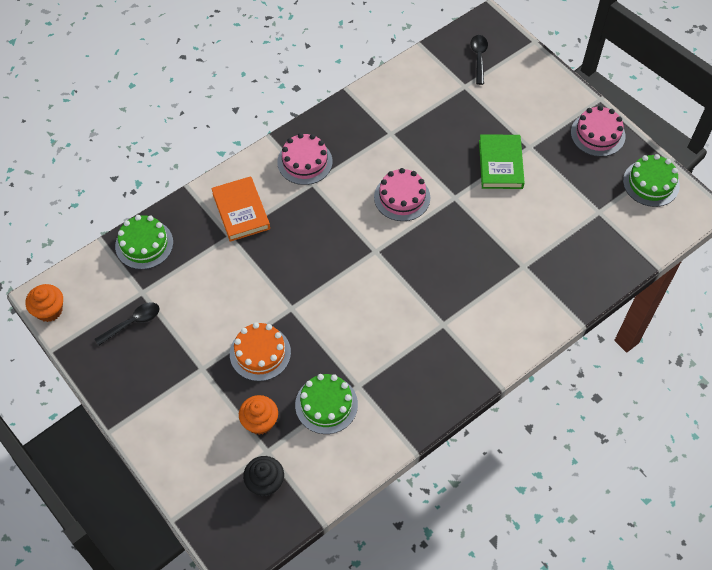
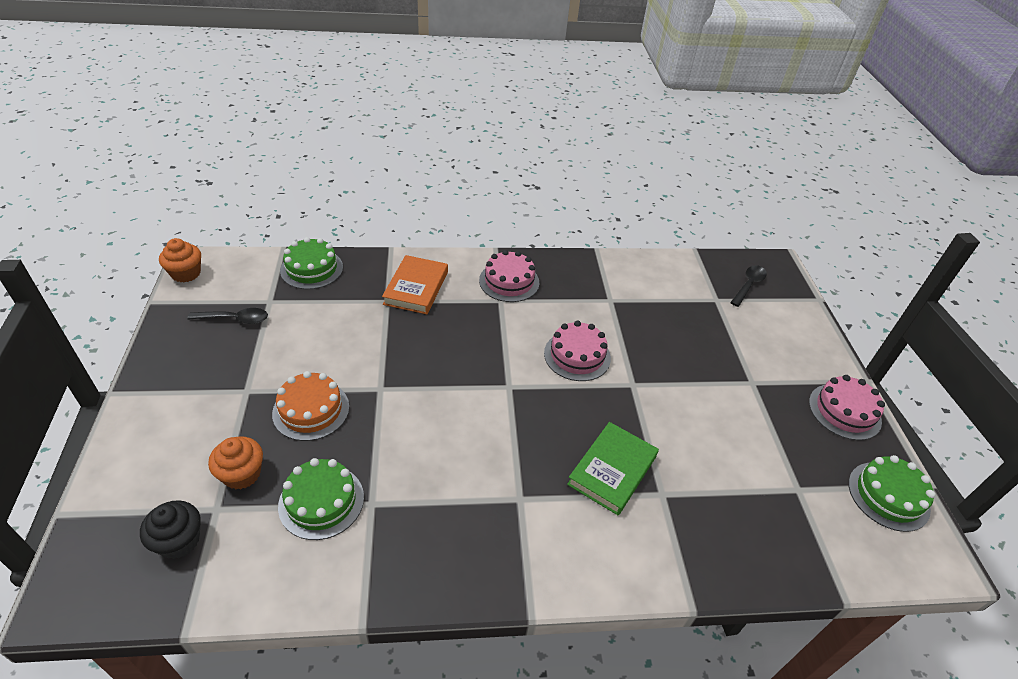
camera: 30 degrees right, 15 degrees down
green book [479,134,525,189] -> green book moved to [567,422,659,515]

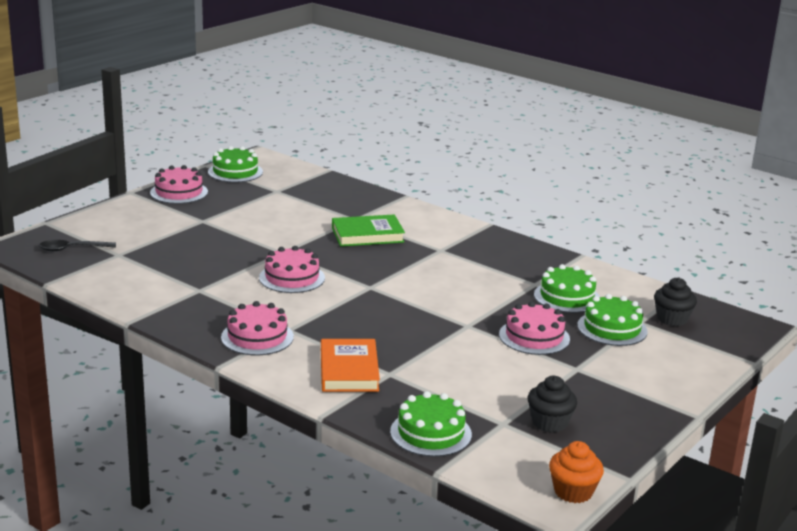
camera: 135 degrees left, 20 degrees down
black spoon [187,308,268,324] -> black cupcake [528,376,577,433]
orange cupcake [208,436,263,489] -> green cake [577,294,648,346]
orange cake [272,371,349,441] -> pink cake [499,302,570,355]
orange book [382,255,448,314] -> orange book turned 60 degrees counterclockwise [321,339,380,392]

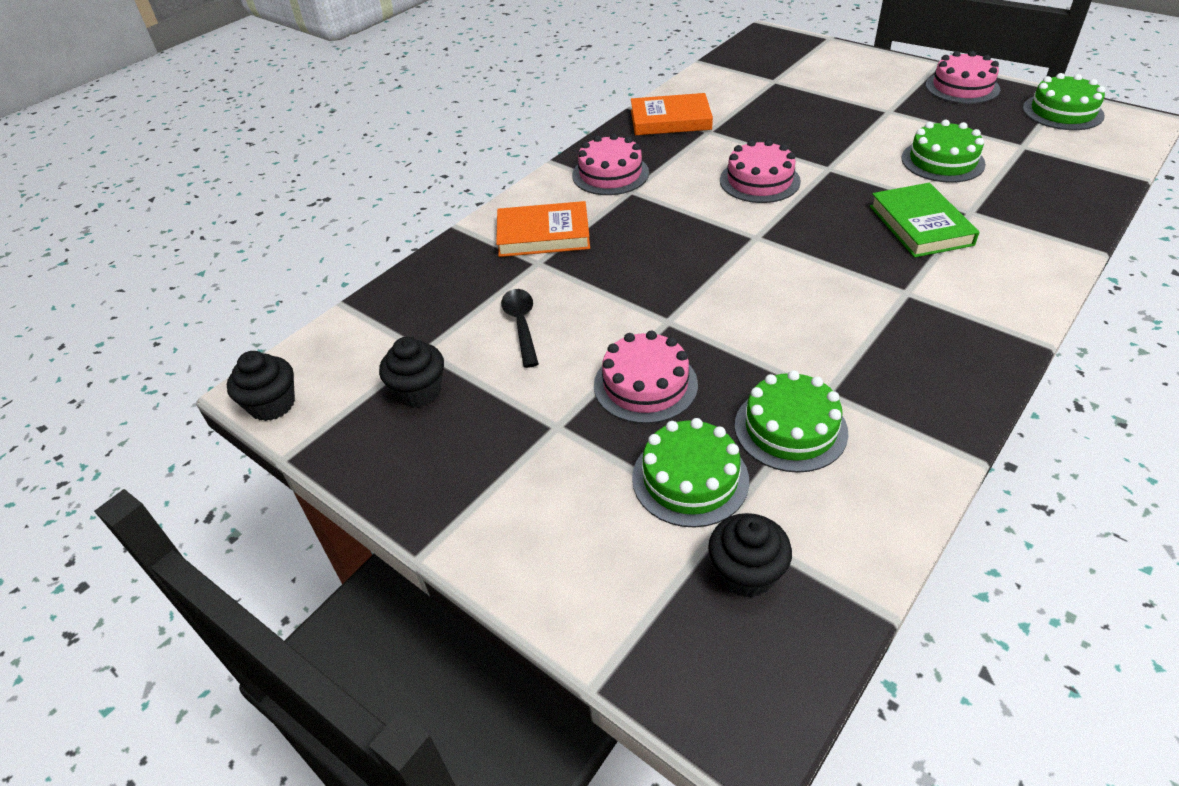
camera: 95 degrees right, 20 degrees up
black spoon [39,240,116,251] -> black spoon moved to [501,289,539,368]
green cake [390,391,472,457] -> green cake moved to [902,120,986,183]
orange cupcake [549,441,604,503] -> black cupcake [227,351,295,421]
none -> orange book [631,93,713,135]

